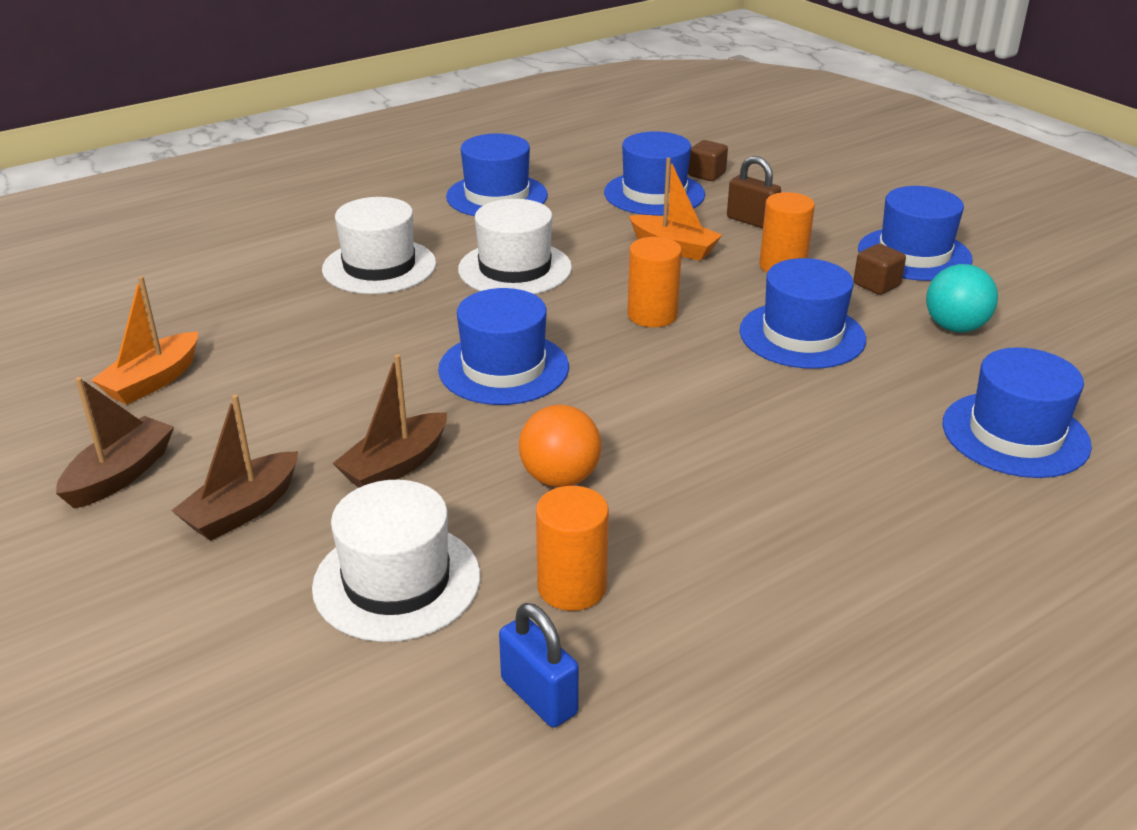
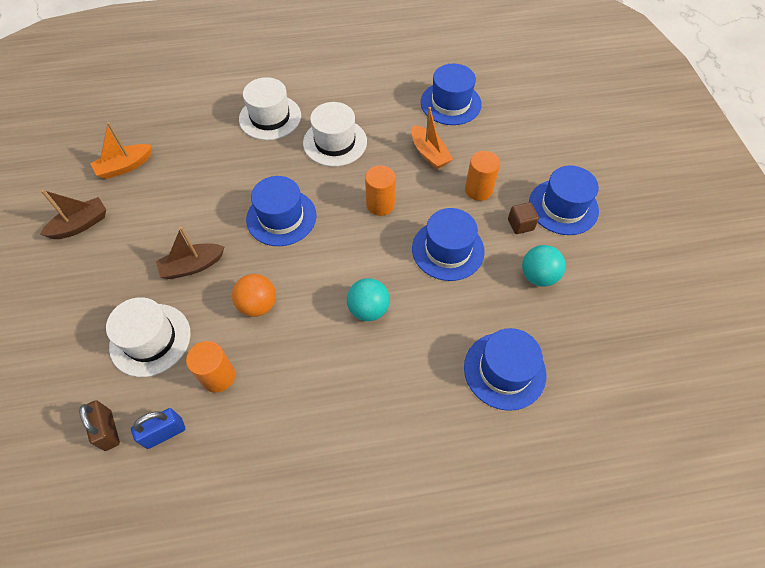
camera: 25 degrees right, 25 degrees up
brown boat [171,394,298,541] -> none
blue hat [446,133,548,216] -> none
blue padlock [499,603,579,727] -> blue padlock turned 75 degrees clockwise [131,408,185,449]
brown cube [688,140,728,181] -> none
brown padlock [727,156,781,228] -> brown padlock moved to [79,400,120,451]
none -> turquoise ball [347,278,390,321]

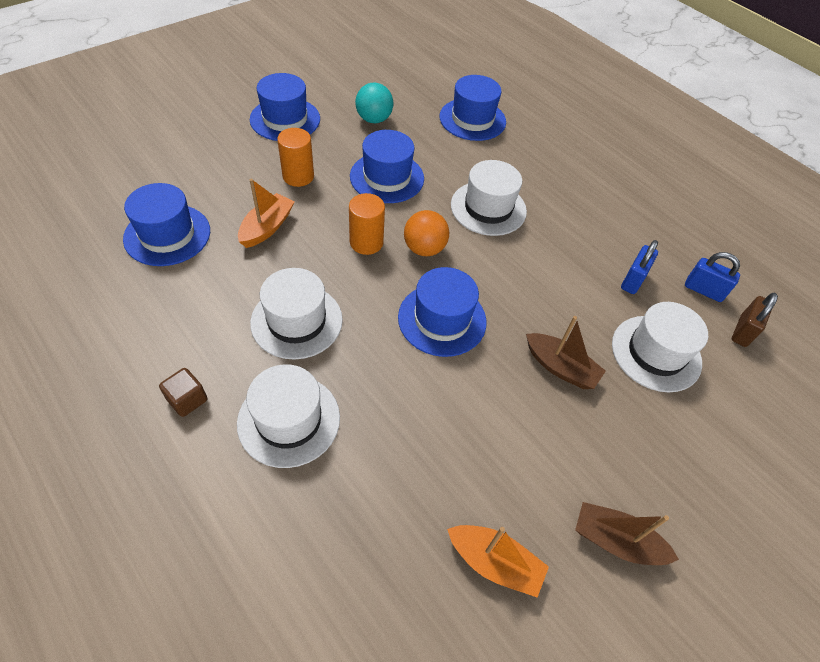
camera: 125 degrees left, 5 degrees down
orange cylinder [186,341,235,393] -> blue padlock [621,240,658,294]
orange ball [232,274,276,317] -> orange ball moved to [404,210,449,256]
turquoise ball [347,278,390,321] -> white hat [451,160,527,236]
brown cube [508,202,539,234] -> brown cube moved to [159,368,207,417]

